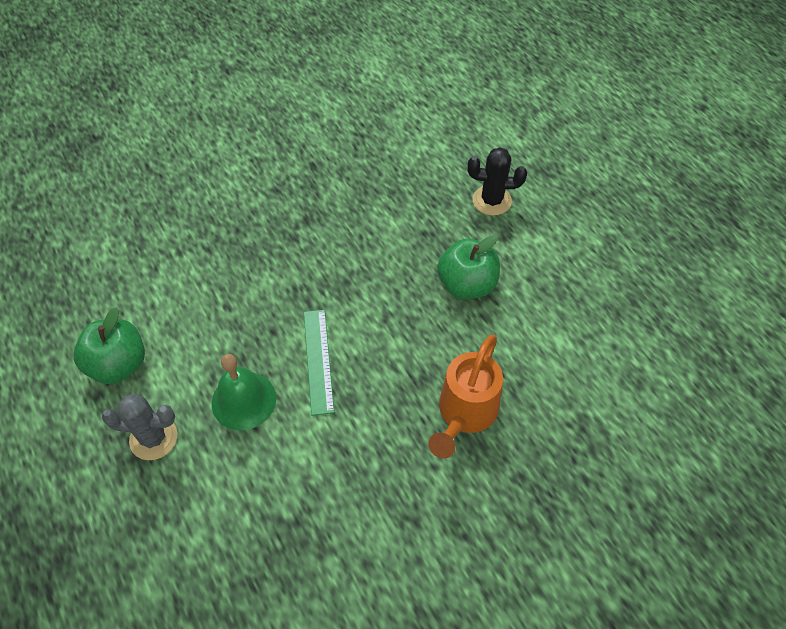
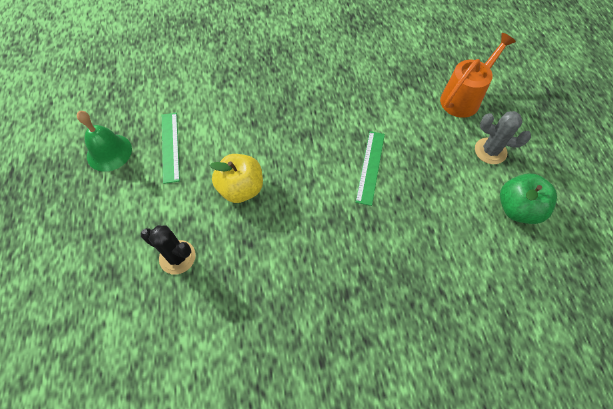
camera: 160 degrees left, 5 degrees up
green bell [212,354,276,431] -> green bell moved to [77,111,132,172]
orange watering can [428,335,503,459] -> orange watering can moved to [440,33,516,118]
green apple [437,235,500,299] -> yellow apple [210,154,263,203]
none -> green ruler [162,113,180,184]

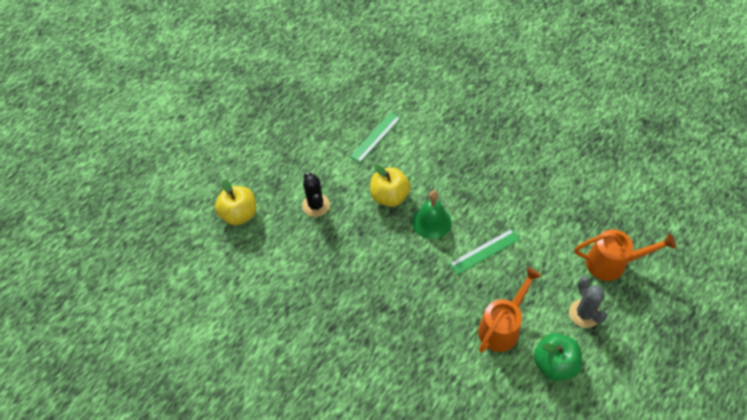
camera: 50 degrees right, 5 degrees down
green bell [77,111,132,172] -> green bell moved to [412,190,452,239]
none -> yellow apple [215,179,256,225]
none -> orange watering can [478,267,542,353]

